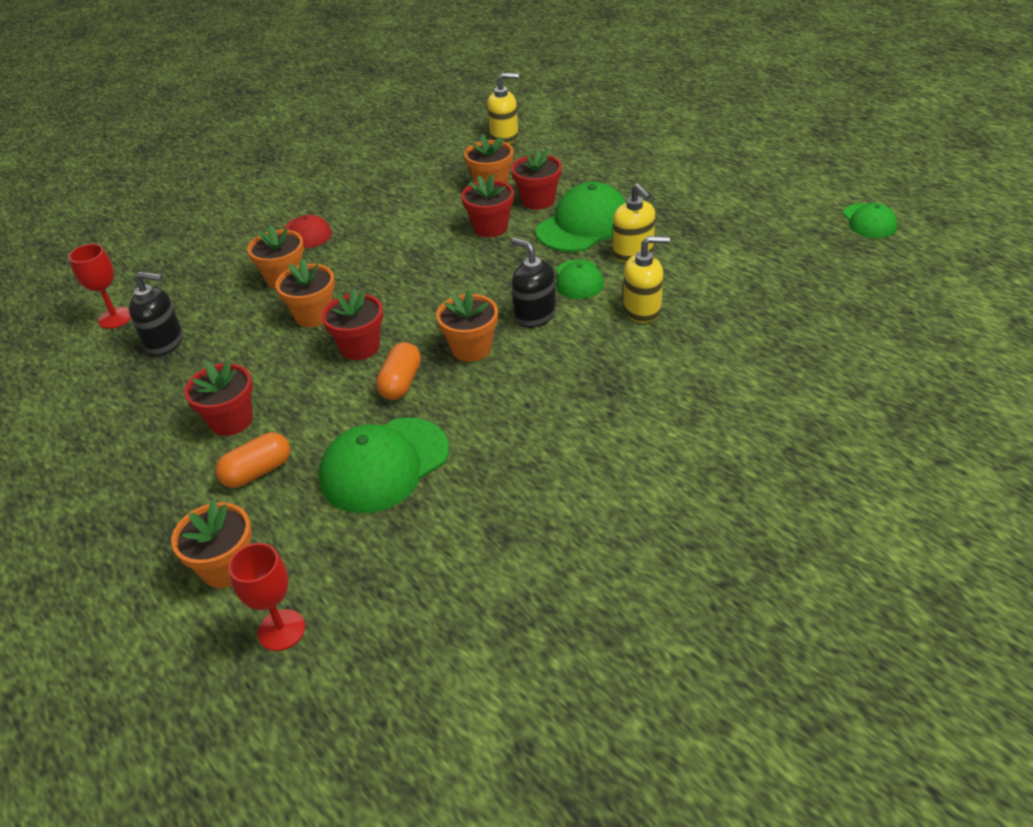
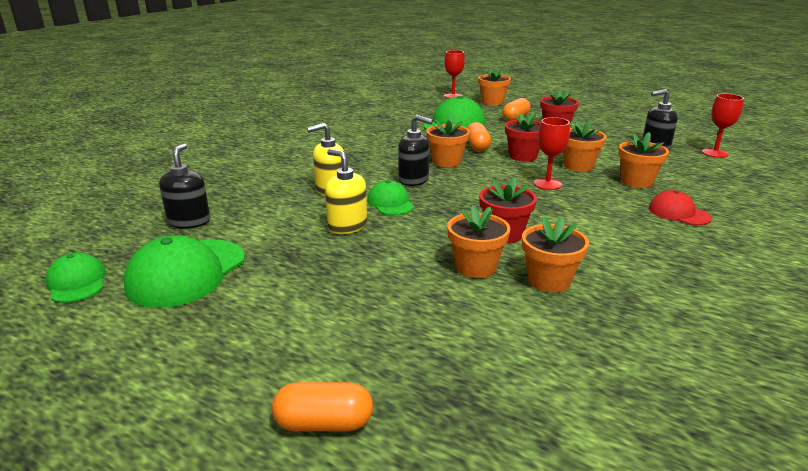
camera: 160 degrees right, 15 degrees down
yellow soap dispenser [487,73,519,144] -> none
red flower pot [511,149,562,210] -> orange flower pot [447,205,511,278]
green cap [536,182,626,252] -> green cap moved to [124,235,245,308]
none -> black soap dispenser [159,143,210,228]
none -> orange capsule [272,382,373,431]
none -> red goblet [534,117,570,190]

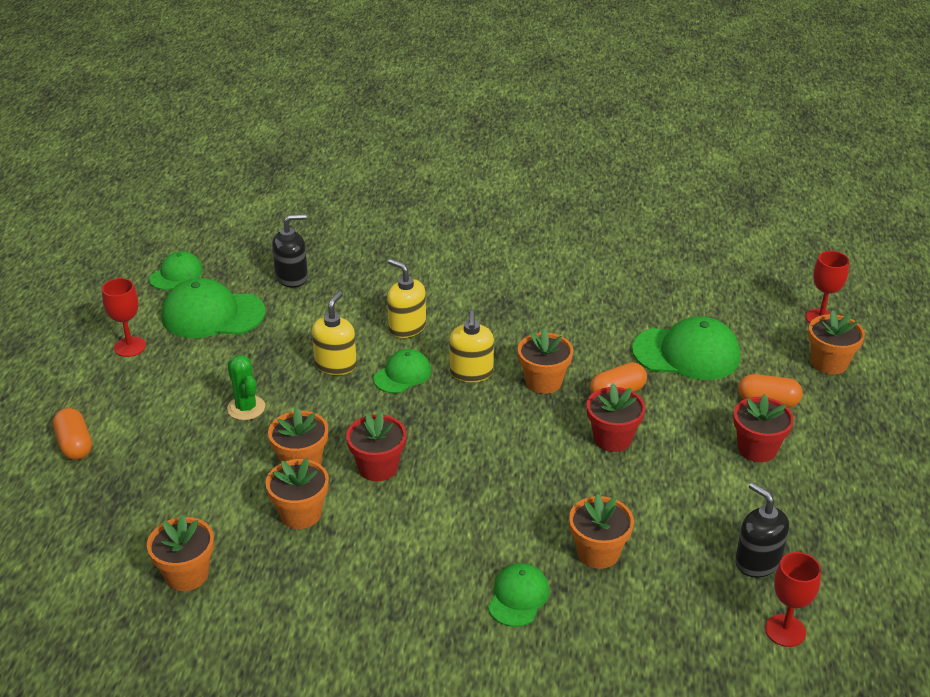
camera: 65 degrees right, 10 degrees up
black soap dispenser [398,115,433,186] -> yellow soap dispenser [449,310,494,382]
red goblet [534,117,570,190] -> red goblet moved to [102,278,146,357]
orange flower pot [563,119,606,172] -> orange flower pot moved to [147,515,214,591]
red cap [649,190,712,225] -> green cap [488,563,550,627]
none -> green cactus [227,355,265,420]

